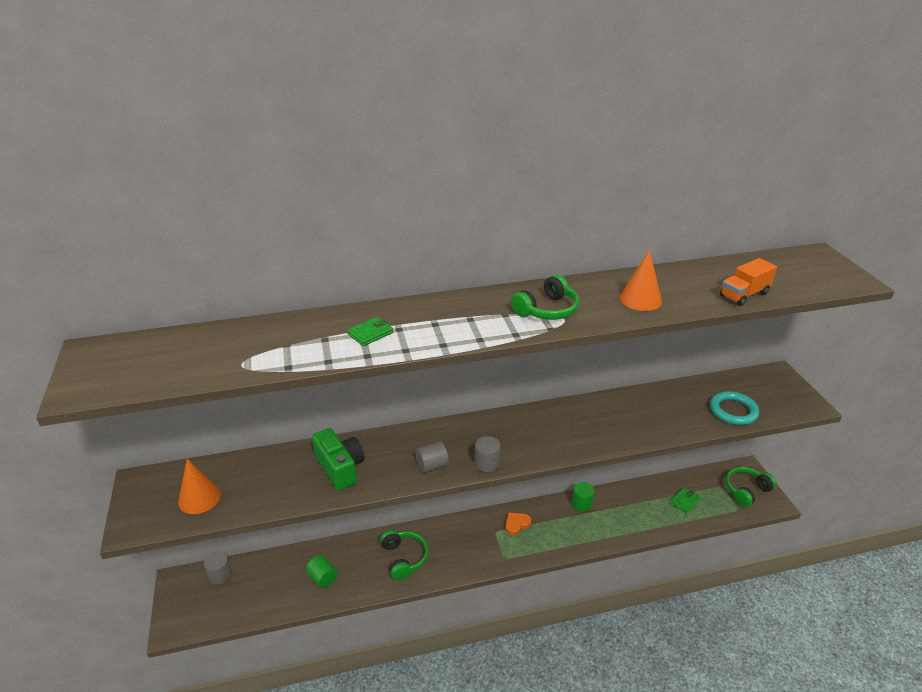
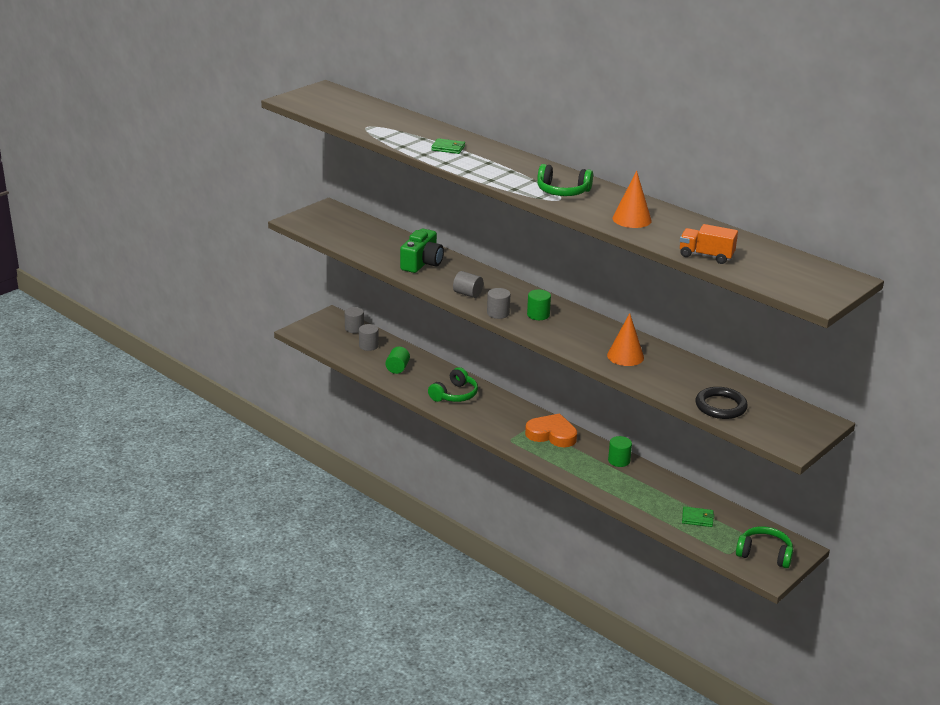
camera: 55 degrees right, 5 degrees down
orange cone [178,459,221,514] -> orange cone moved to [607,313,644,366]
orange heart [505,513,531,535] -> orange heart [525,413,577,447], size x1.78
turquoise ring [710,391,759,425] -> black ring [696,387,748,419]
none -> grey cylinder [359,324,379,351]
none -> green cylinder [527,290,551,320]

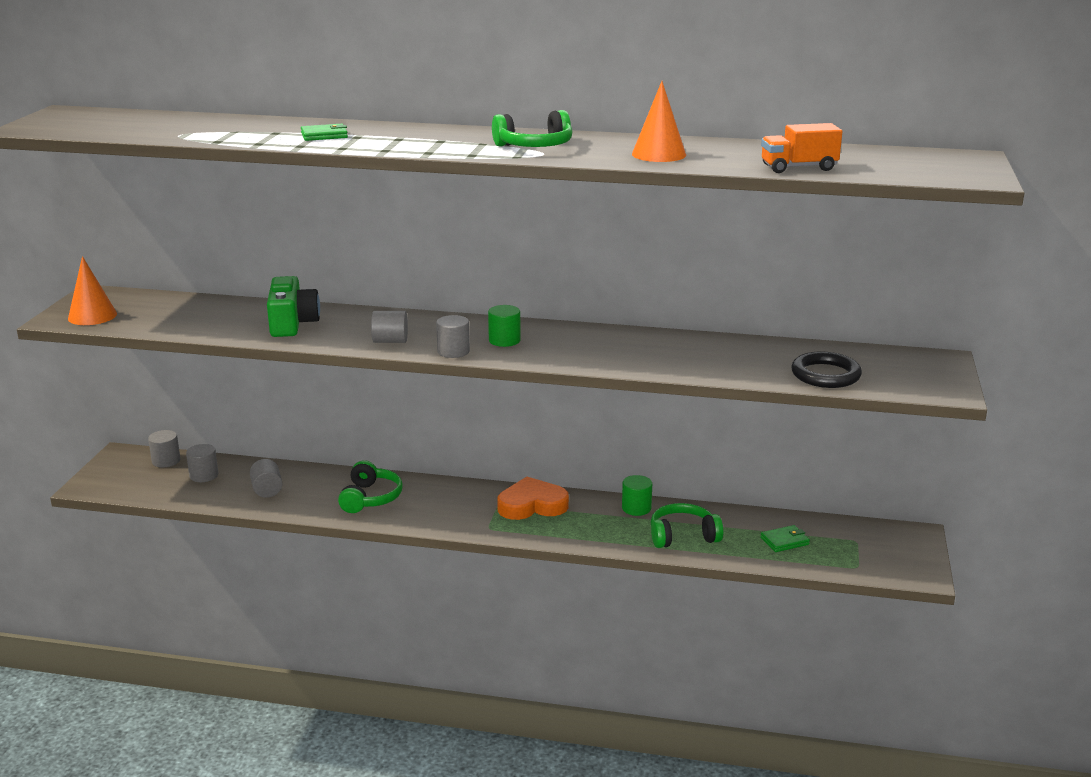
camera: 30 degrees left, 5 degrees down
green cylinder [385,347,410,374] -> grey cylinder [250,459,282,498]
orange cone [607,313,644,366] -> orange cone moved to [68,256,117,325]
green headphones [736,526,793,568] -> green headphones moved to [651,503,723,548]

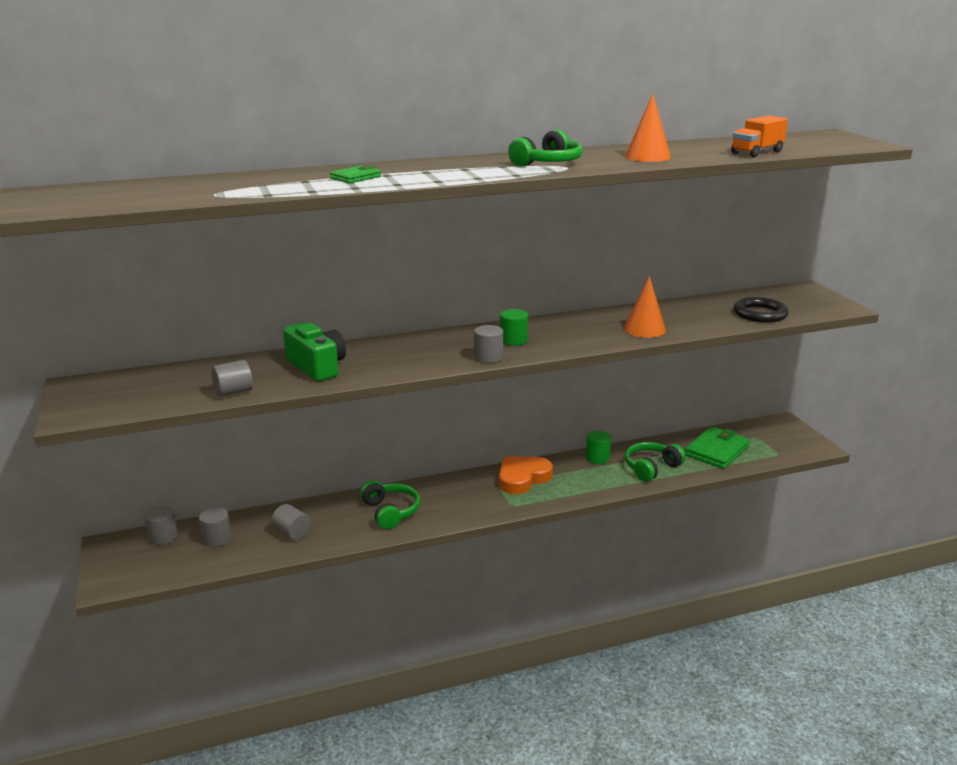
camera: 30 degrees left, 0 degrees up
orange cone [68,256,117,325] -> orange cone moved to [624,276,666,338]
grey cylinder [371,311,408,343] -> grey cylinder moved to [211,360,253,397]
green wallet [760,525,810,552] -> green wallet [685,426,750,469], size x1.88

